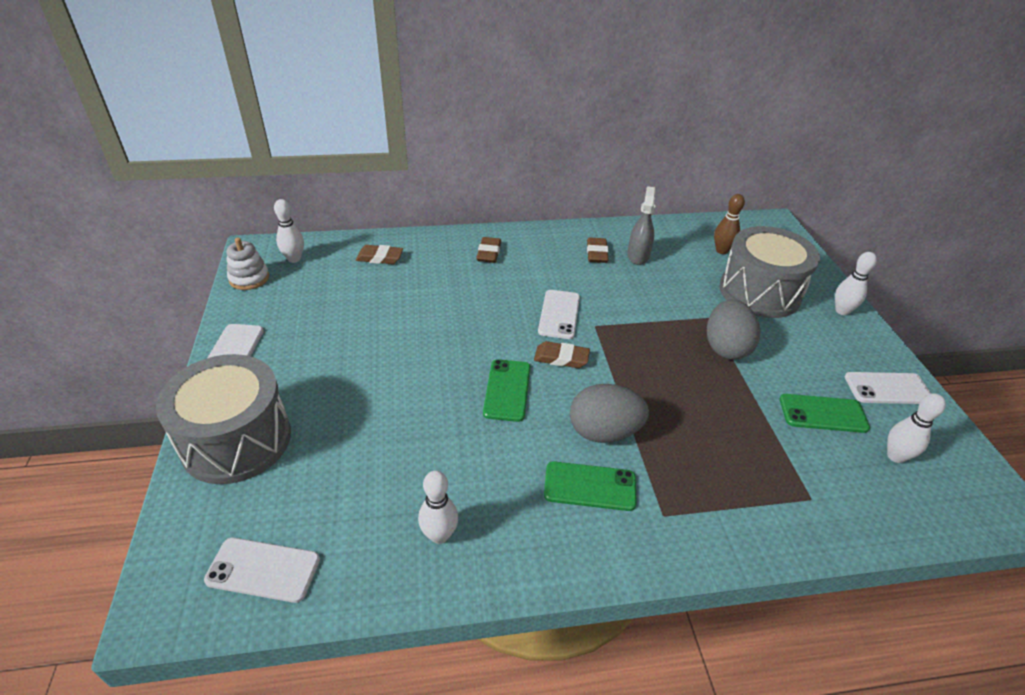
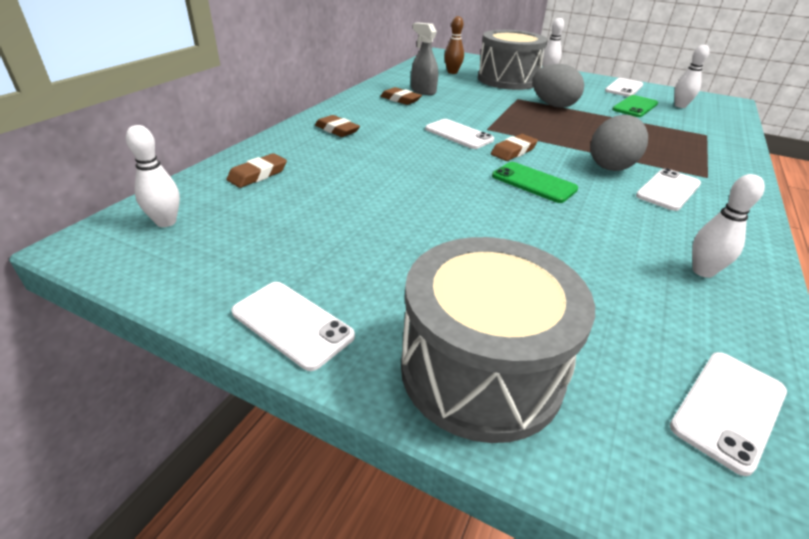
camera: 55 degrees left, 5 degrees down
white stacking toy [226,238,269,290] -> none
green phone [544,461,637,511] -> white phone [636,168,701,211]

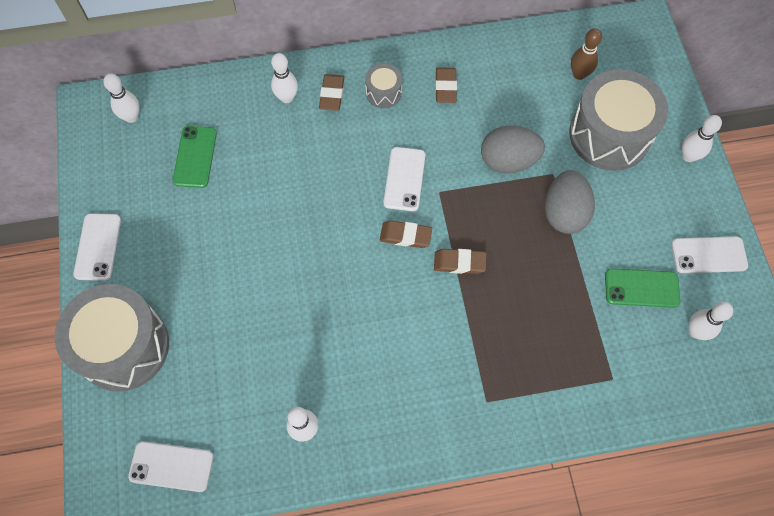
camera: 55 degrees right, 30 degrees up
brown eraser [226,153,287,188] -> brown eraser moved to [434,249,486,274]
grey spray bottle [411,23,438,95] -> none
green phone [492,162,578,203] -> green phone moved to [173,126,217,188]
grey egg [590,115,648,171] -> grey egg moved to [481,125,545,173]
white phone [636,168,701,211] -> none
none -> white bowling pin [271,53,298,103]
none -> grey drum [365,63,402,108]

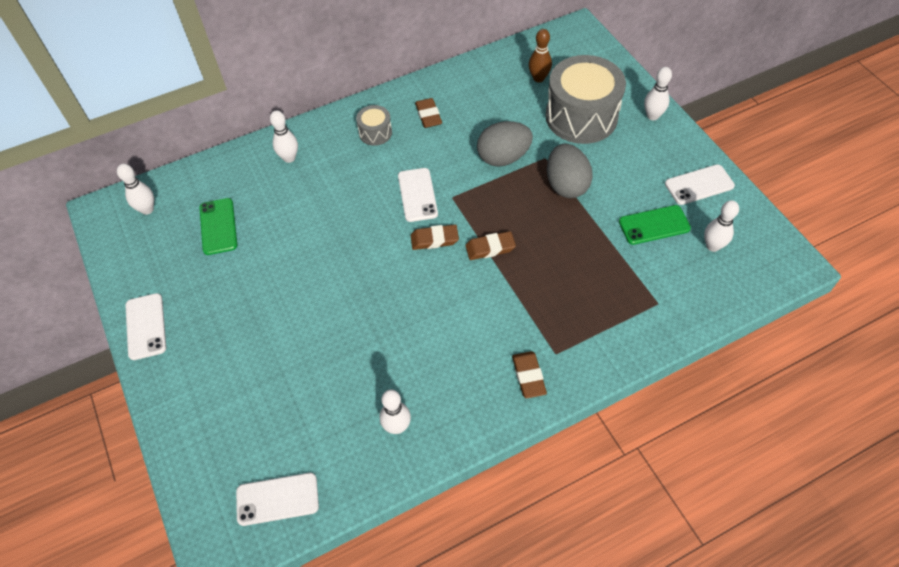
camera: 15 degrees left, 10 degrees down
grey drum [55,284,169,392] -> none
brown eraser [319,74,344,111] -> brown eraser moved to [512,351,547,398]

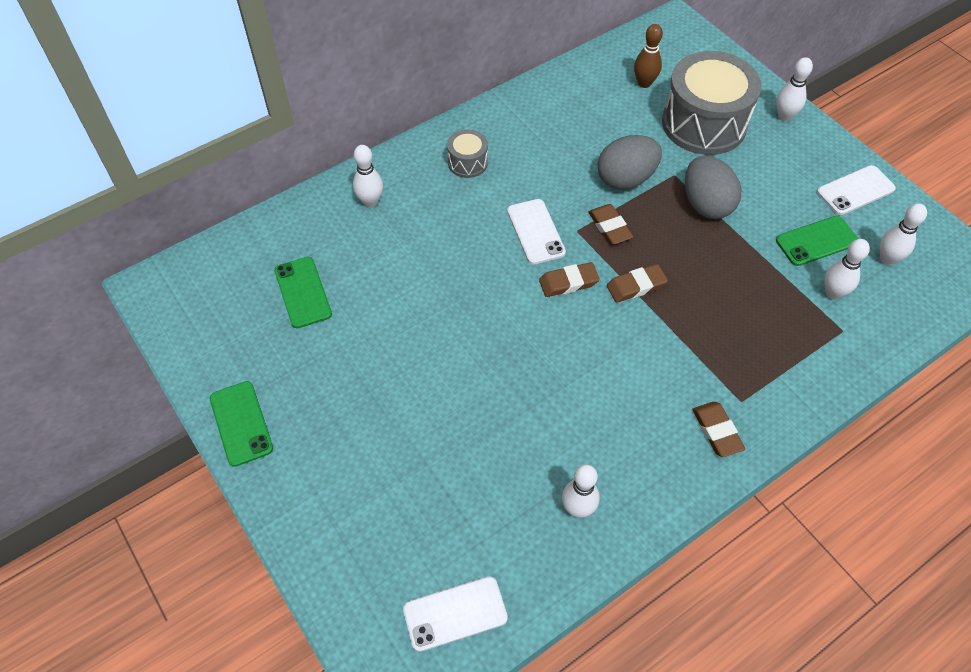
camera: 10 degrees left, 0 degrees up
white bowling pin [117,164,154,215] -> white bowling pin moved to [824,239,870,300]
white phone [125,293,166,360] -> green phone [210,381,273,467]
brown eraser [415,98,442,128] -> brown eraser moved to [588,204,633,245]

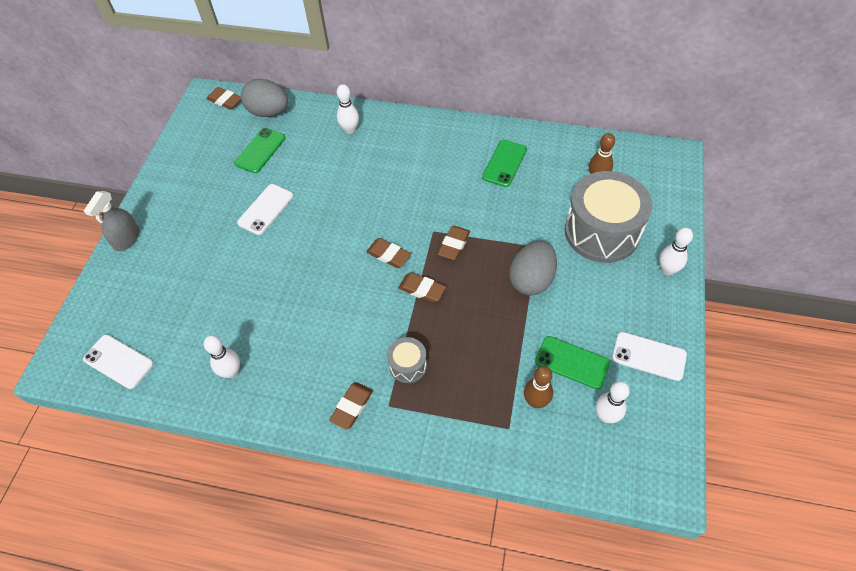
camera: 50 degrees right, 0 degrees up
green phone [210,381,273,467] -> green phone moved to [482,140,527,187]
grey drum [447,129,488,178] -> grey drum moved to [387,337,427,383]
white phone [507,199,566,265] -> white phone moved to [237,184,293,235]
grey egg [598,135,662,190] -> grey egg moved to [241,79,288,117]
white bowling pin [824,239,870,300] -> brown bowling pin [524,366,553,408]
none -> grey spray bottle [84,191,140,251]
none -> brown eraser [206,87,241,110]

